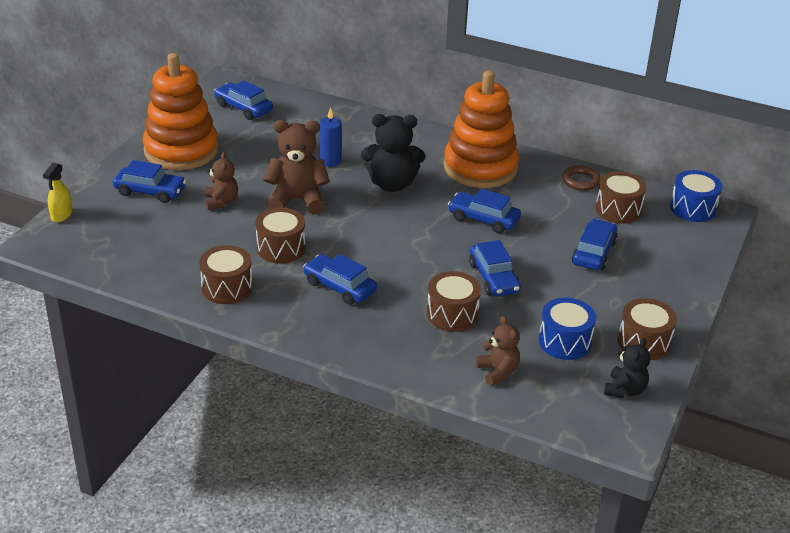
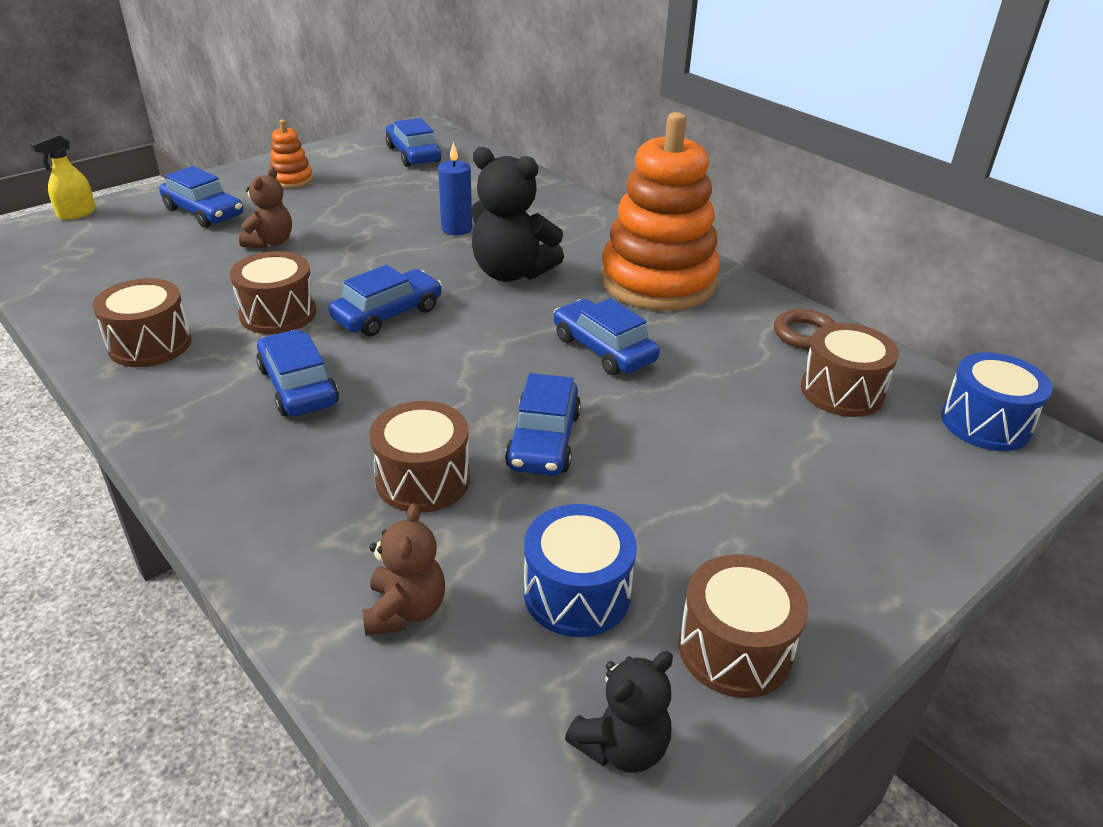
camera: 25 degrees right, 0 degrees up
orange stacking toy [143,53,219,170] -> orange stacking toy [270,119,313,189], size x0.43
brown teddy bear [263,120,330,214] -> none
blue car [572,219,618,270] -> blue car moved to [329,265,442,336]

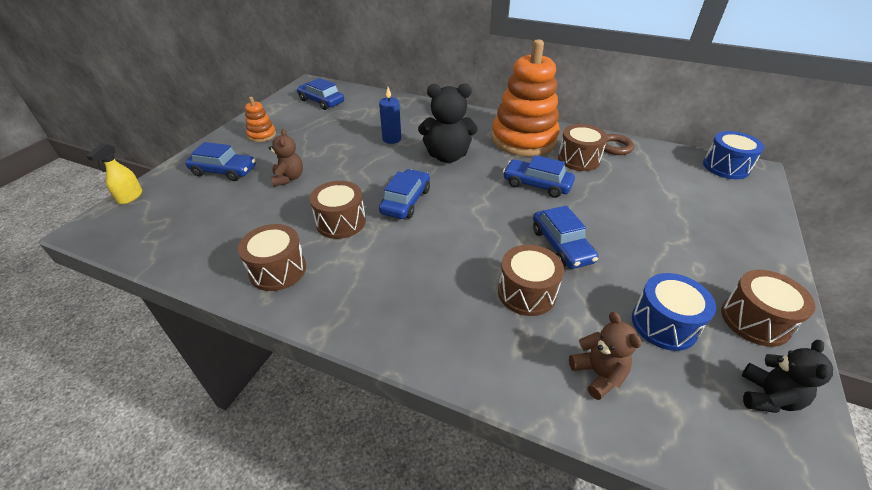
camera: 25 degrees left, 5 degrees up
blue car [256,330,339,416] -> none
brown drum [801,323,899,417] -> brown drum moved to [558,124,608,171]

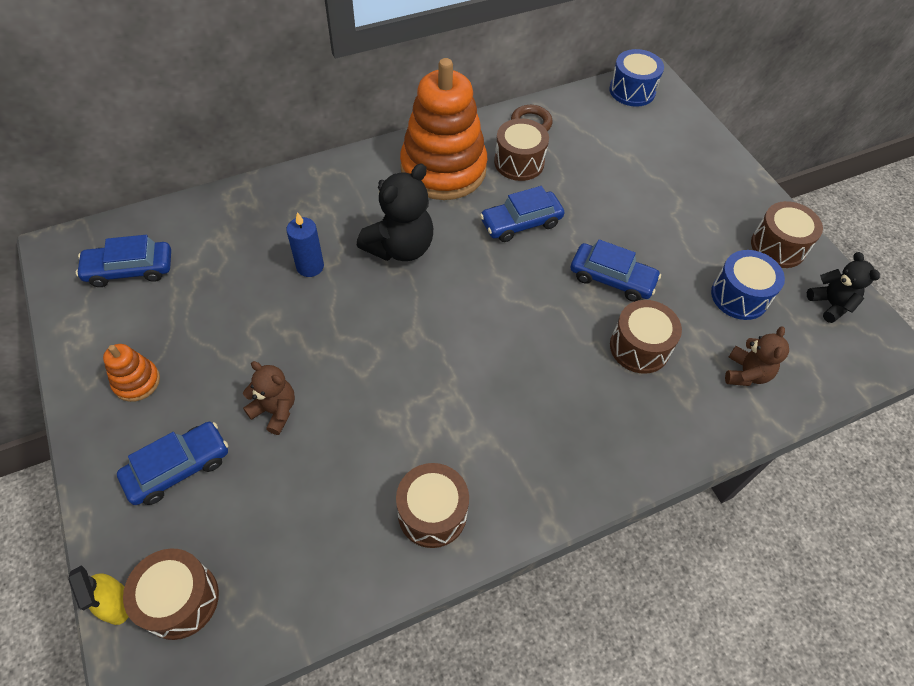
camera: 50 degrees left, 15 degrees up
brown drum [310,181,366,239] -> brown drum moved to [123,548,219,640]
blue car [379,169,430,219] -> none
brown teddy bear [569,312,642,400] -> brown teddy bear turned 90 degrees clockwise [725,326,789,386]

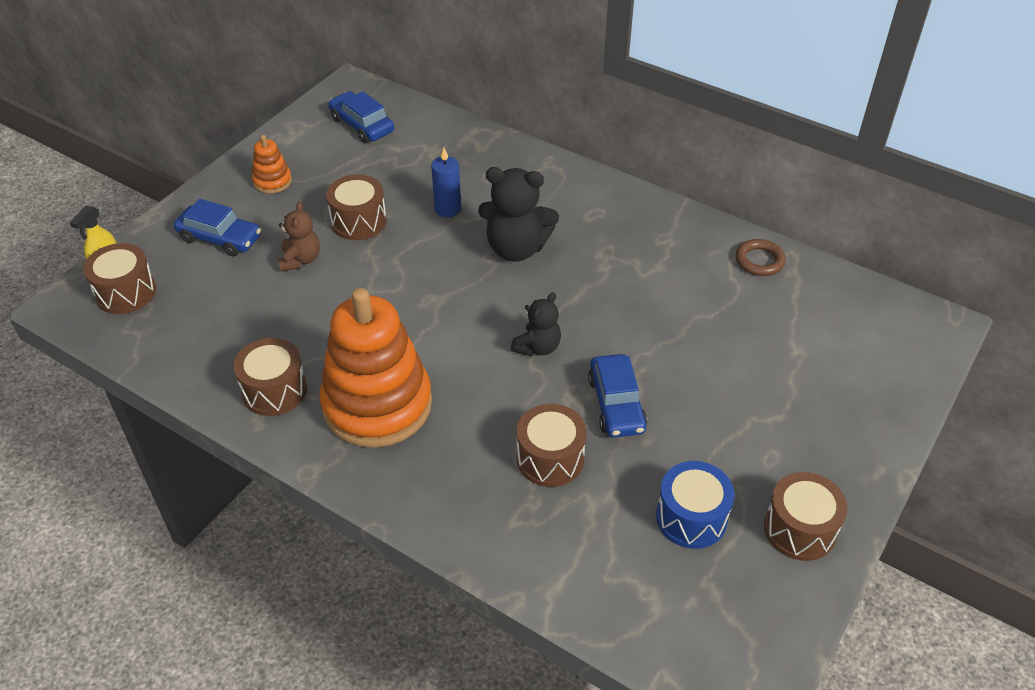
camera: 60 degrees right, 10 degrees down
orange stacking toy [400,58,487,200] -> orange stacking toy moved to [320,288,432,448]
blue car [480,186,564,242] -> none
brown drum [494,118,549,181] -> brown drum moved to [326,175,387,240]
blue drum [609,49,664,107] -> none
brown teddy bear [725,326,789,386] -> none
black teddy bear [807,252,880,323] -> black teddy bear moved to [511,292,561,357]

